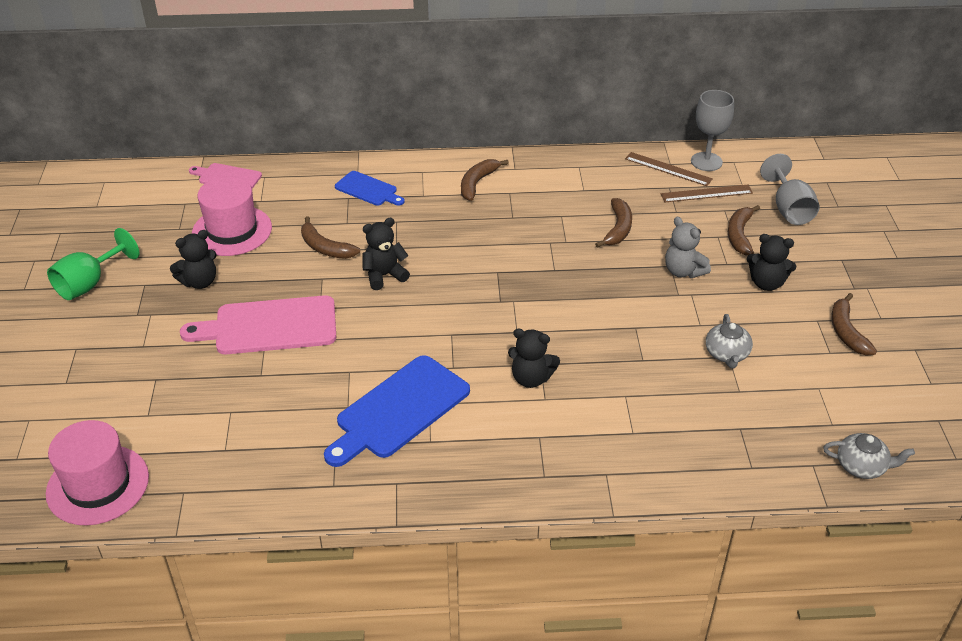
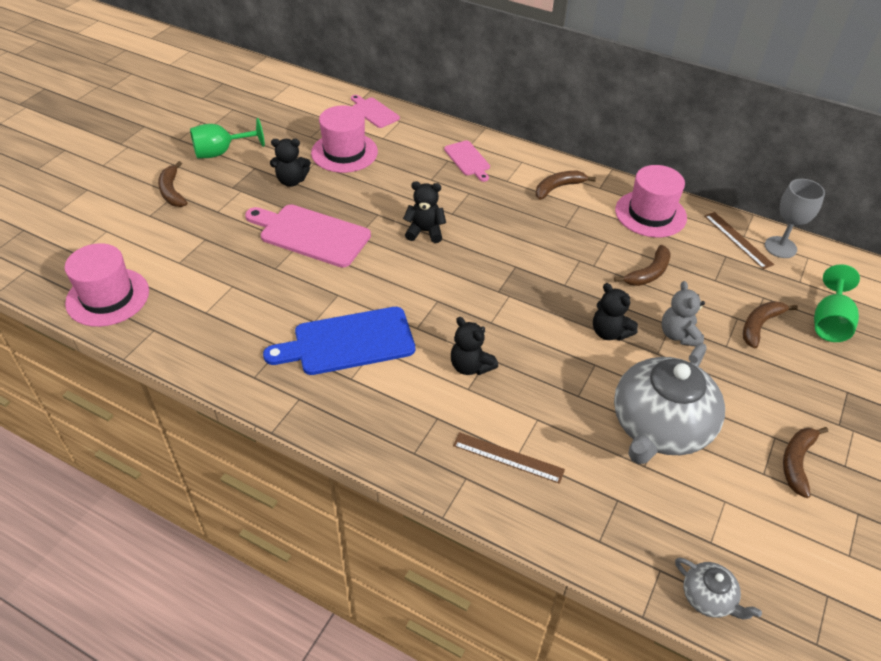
camera: 30 degrees right, 5 degrees up
brown banana [301,216,360,259] -> brown banana moved to [158,161,188,207]
blue cutting board [335,171,405,206] -> pink cutting board [444,140,490,182]
brown ruler [661,185,753,202] -> brown ruler moved to [453,432,565,484]
grey teapot [706,314,753,368] -> grey teapot [614,343,725,464], size x2.26
black teddy bear [747,234,796,291] -> black teddy bear moved to [593,283,638,341]
grey goblet [760,154,820,225] -> green goblet [814,264,860,342]
none -> pink hat [615,165,687,237]

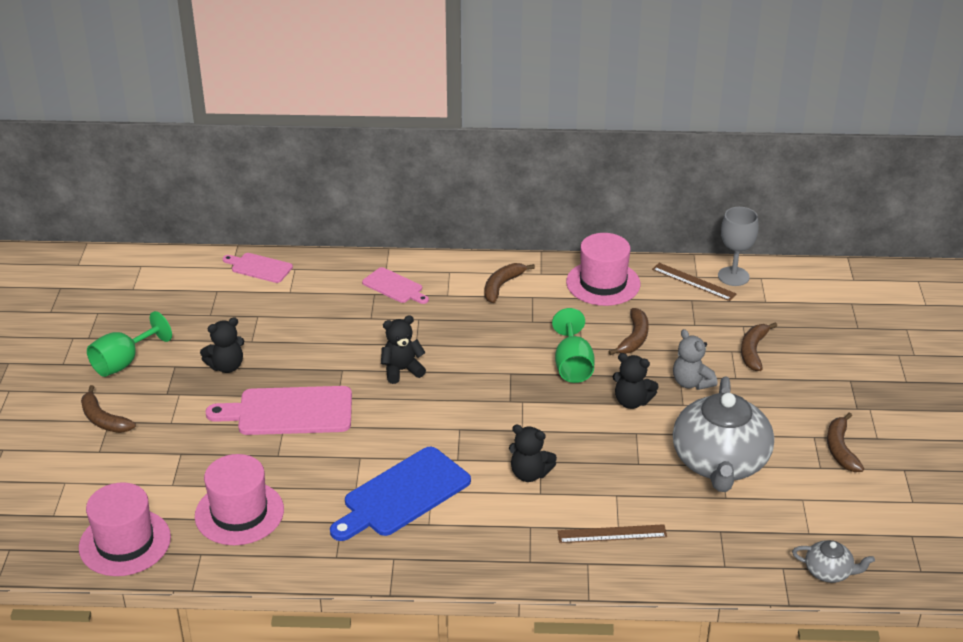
camera: 25 degrees left, 10 degrees down
pink hat [311,105,378,173] -> pink hat moved to [195,454,284,545]
green goblet [814,264,860,342] -> green goblet moved to [552,308,595,383]

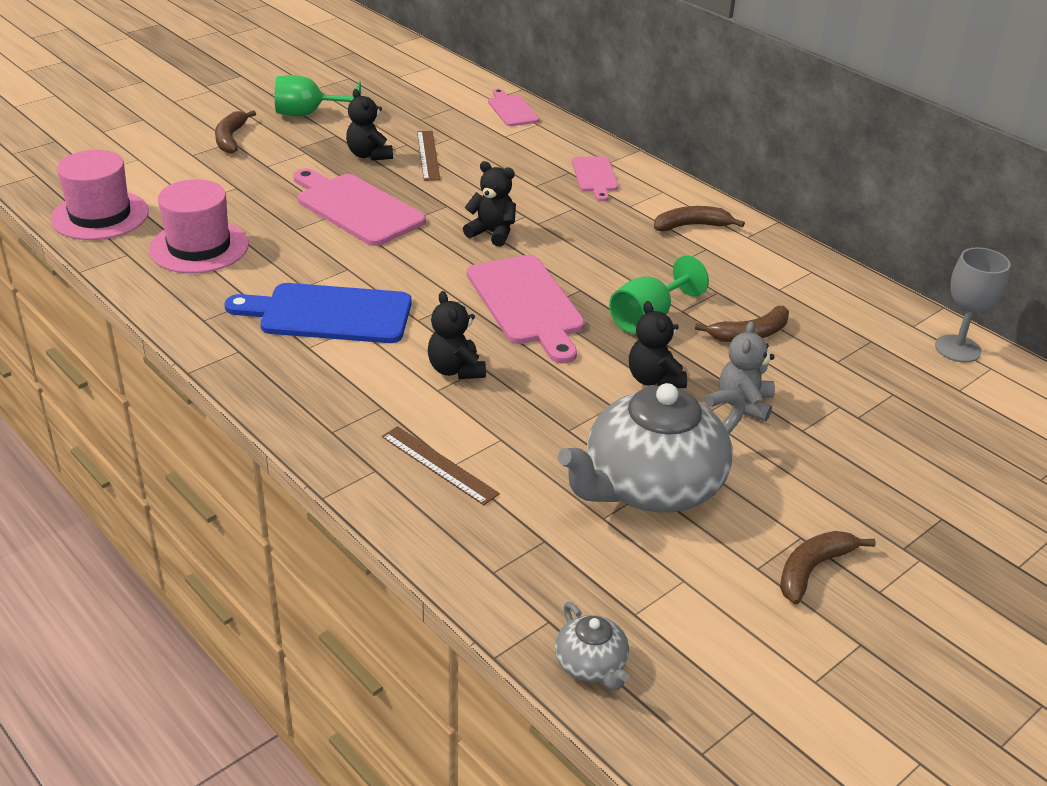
camera: 45 degrees right, 0 degrees up
black teddy bear [200,317,244,373] -> black teddy bear turned 45 degrees clockwise [346,89,393,161]
pink hat [566,233,640,306] -> none
brown ruler [652,263,736,301] -> brown ruler moved to [417,131,440,181]
brown banana [741,322,777,371] -> none
none -> pink cutting board [467,255,585,363]

